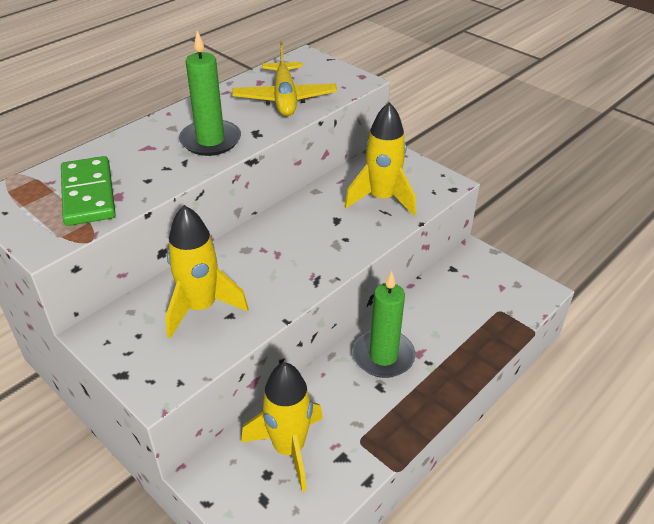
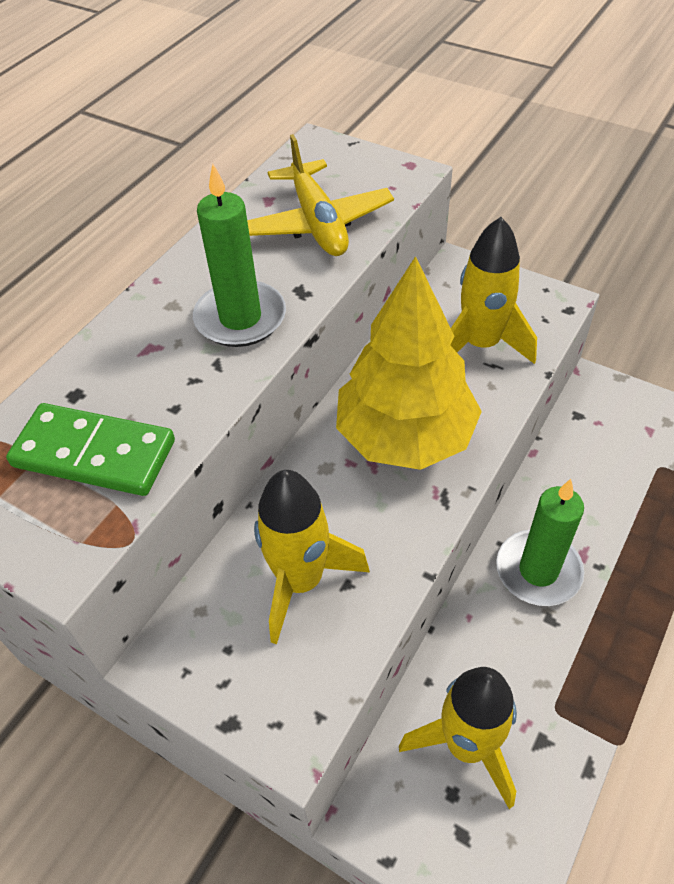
camera: 10 degrees left, 10 degrees up
green domino [61,156,116,226] -> green domino turned 45 degrees counterclockwise [6,403,175,496]
none -> yellow tree [336,256,482,470]

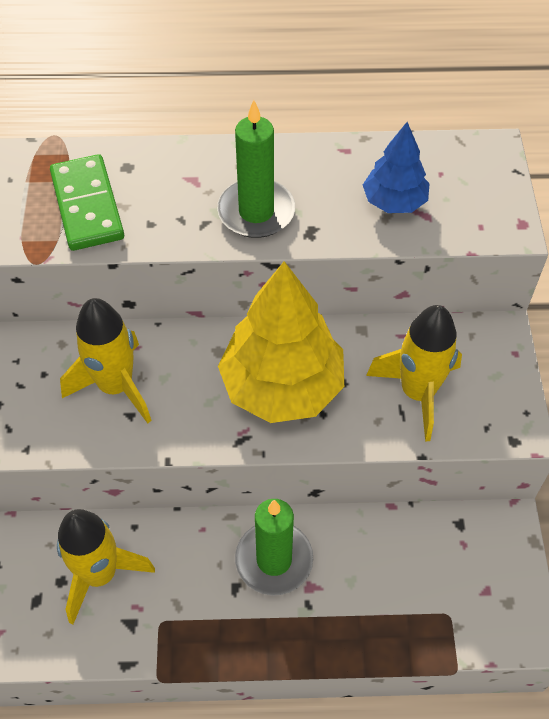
camera: 55 degrees right, 5 degrees up
yellow plane [247,134,394,256] -> blue tree [363,122,430,213]

